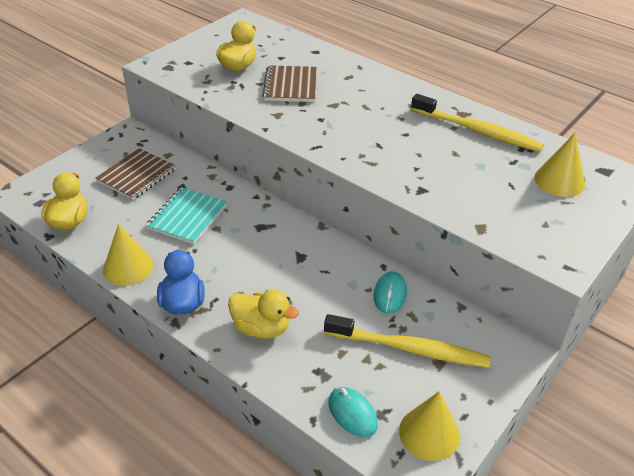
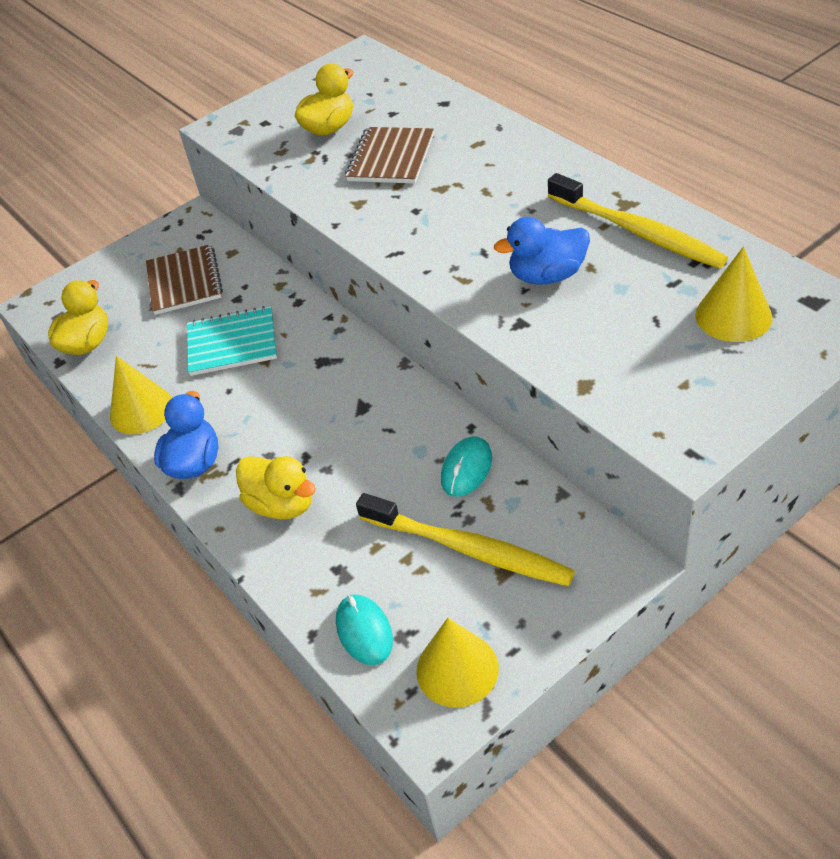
camera: 20 degrees right, 5 degrees up
brown notebook [95,148,176,200] -> brown notebook turned 60 degrees counterclockwise [146,244,223,315]
turquoise notebook [146,187,227,244] -> turquoise notebook turned 45 degrees clockwise [187,306,277,376]
none -> blue duck [494,217,590,285]

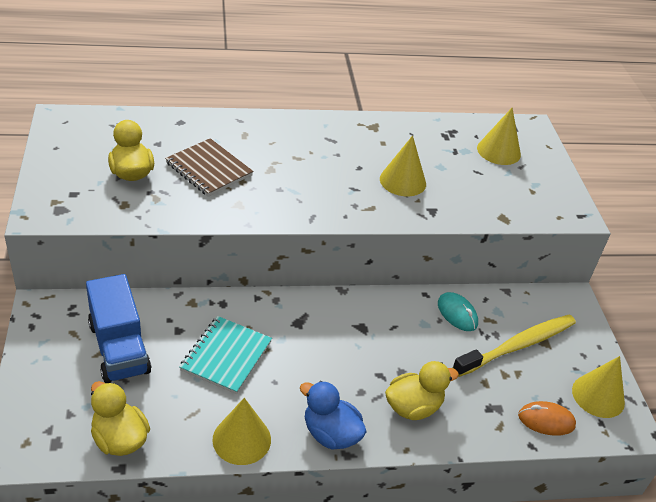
camera: 70 degrees left, 5 degrees down
brown notebook [146,244,223,315] -> blue truck [86,274,151,383]
turquoise mouse [336,595,393,665] -> orange mouse [518,401,576,436]
blue duck [494,217,590,285] -> yellow cone [380,135,426,196]
yellow toothbrush [548,173,728,269] -> none

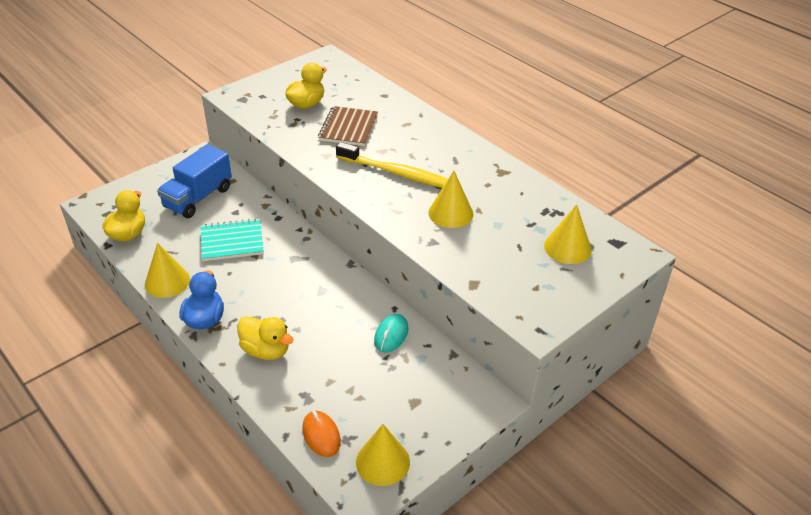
camera: 60 degrees right, 0 degrees up
yellow toothbrush [452,315,576,377] -> yellow toothbrush moved to [336,142,448,188]

